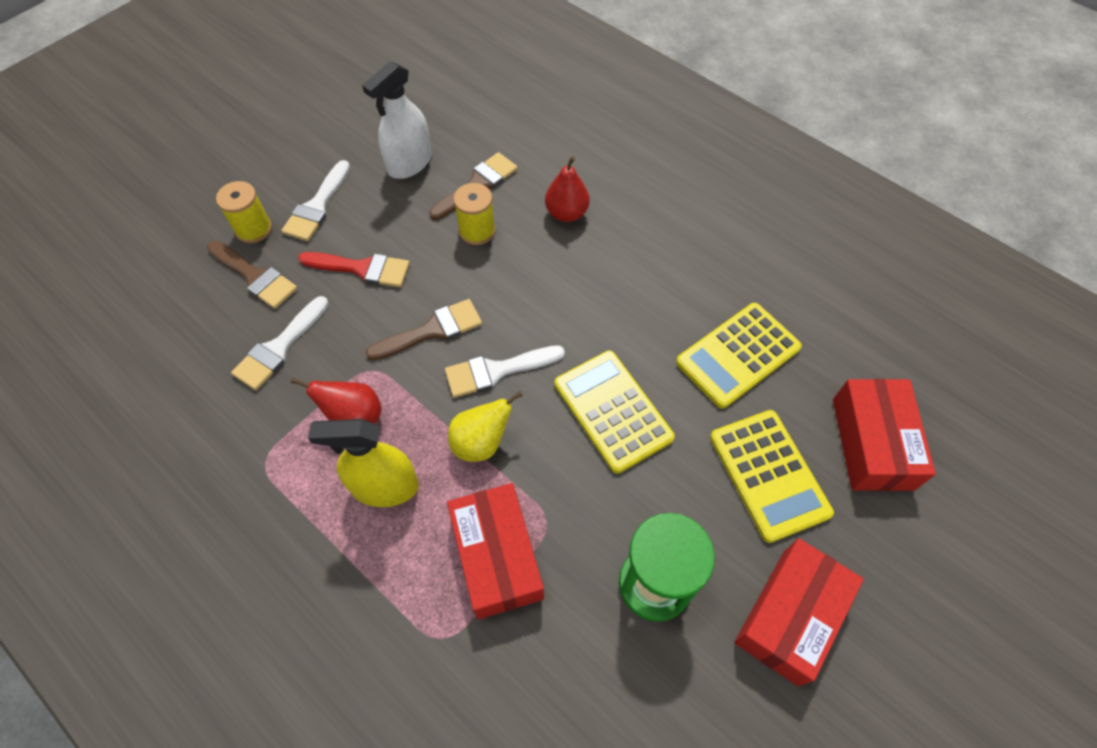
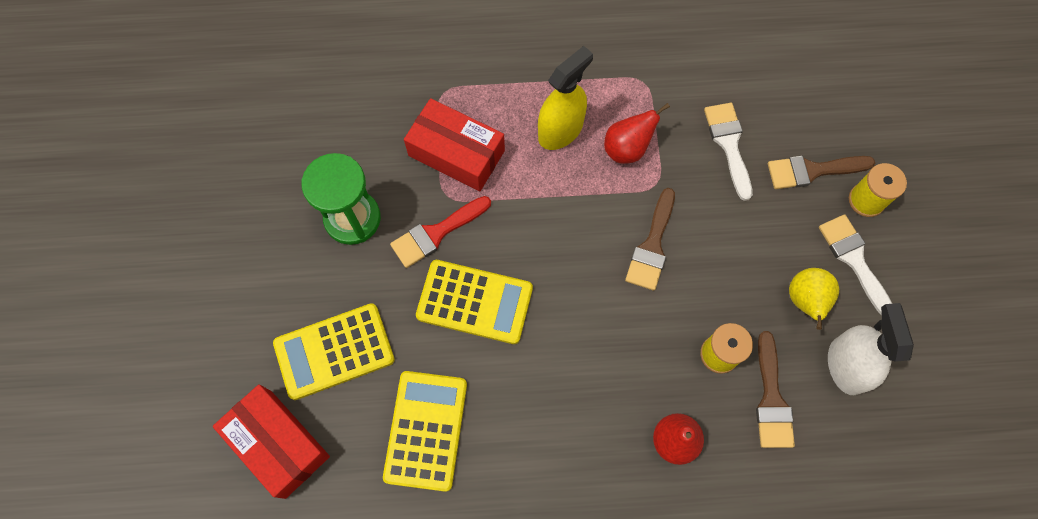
camera: 135 degrees right, 10 degrees up
red brush [298,252,410,287] -> red brush moved to [390,196,491,268]
white brush [445,345,565,398] -> none
yellow pear [448,391,523,462] -> yellow pear moved to [789,268,839,330]
yellow calculator [710,410,834,543] -> yellow calculator turned 45 degrees counterclockwise [273,303,395,400]
red box [734,538,864,686] -> none

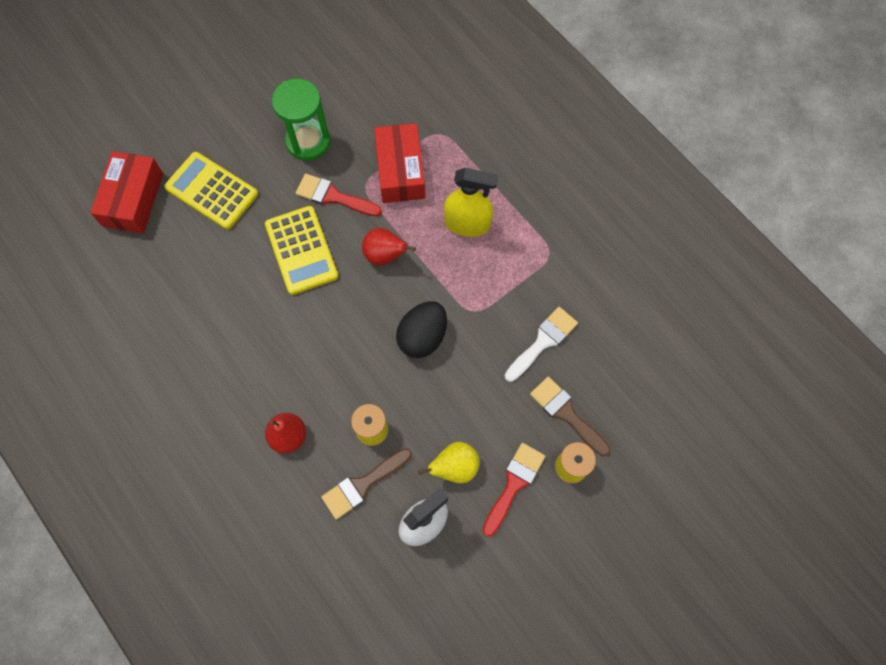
camera: 55 degrees right, 0 degrees up
yellow calculator [383,371,467,492] -> none
red pear [604,103,670,164] -> red pear moved to [362,228,416,266]
brown brush [625,188,675,291] -> black egg [396,301,447,358]
white brush [819,214,892,315] -> red brush [482,443,545,537]

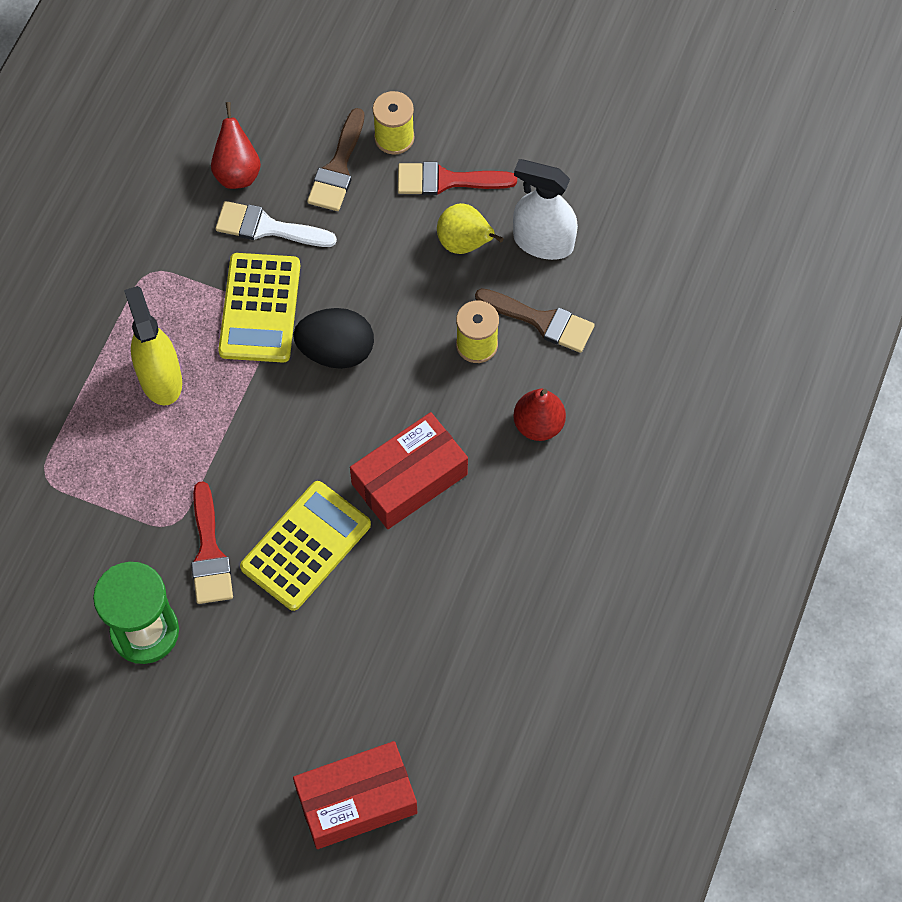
camera: 120 degrees left, 5 degrees down
yellow calculator [164,152,258,230] -> yellow calculator moved to [218,253,300,362]
red pear [362,228,416,266] -> red pear moved to [211,102,261,189]
red box [374,123,425,203] -> red box moved to [350,412,468,529]

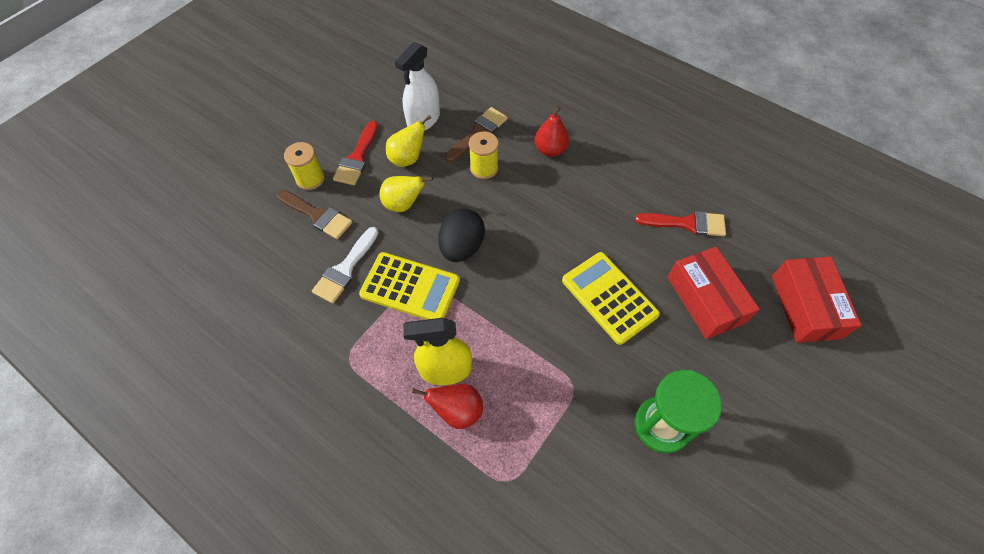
camera: 75 degrees left, 5 degrees down
red brush [191,481,233,604] -> red brush moved to [635,211,726,236]
red pear [211,102,261,189] -> red pear moved to [412,384,483,429]
red box [350,412,468,529] -> red box moved to [667,247,760,339]
none -> yellow pear [379,176,433,212]

